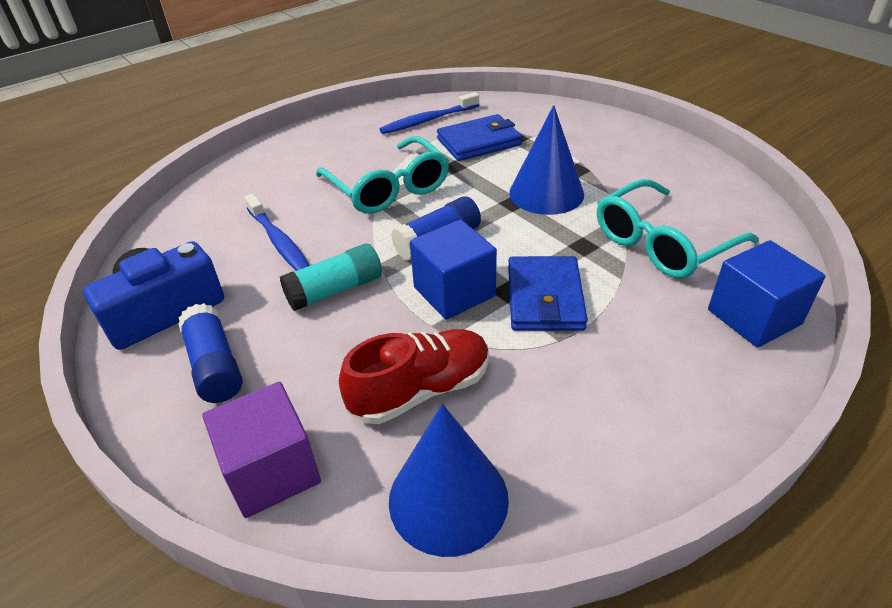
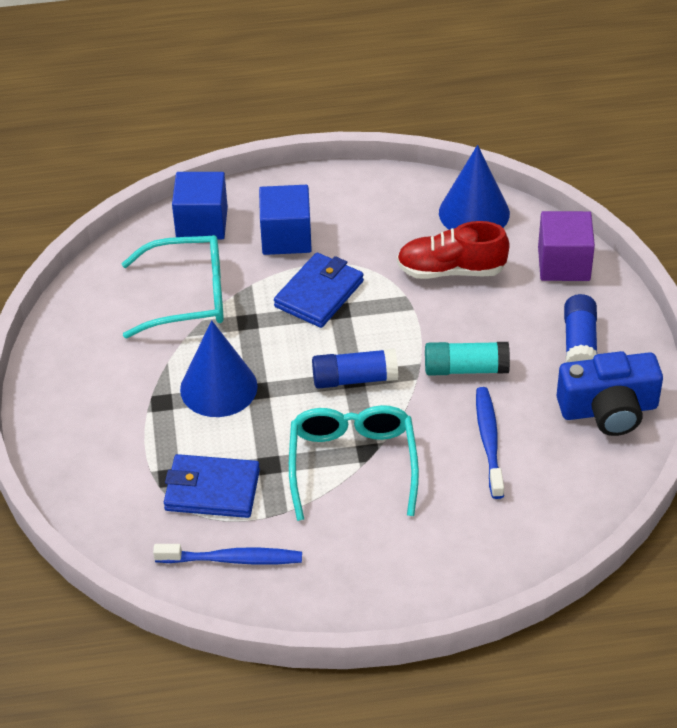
camera: 150 degrees left, 5 degrees up
blue cube [410,219,497,320] -> blue cube moved to [259,185,312,255]

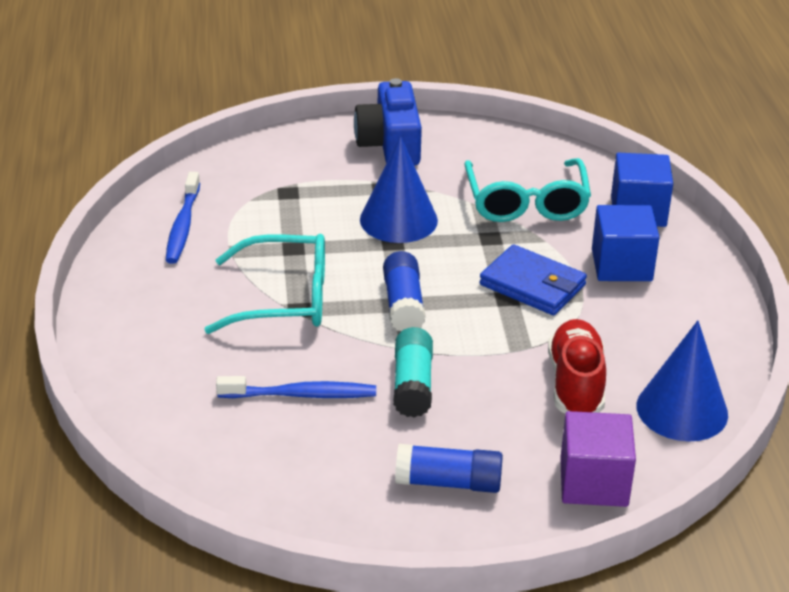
camera: 90 degrees right, 10 degrees down
blue wallet [164,454,260,518] -> none
blue camera [557,351,663,436] -> blue camera moved to [354,78,422,166]

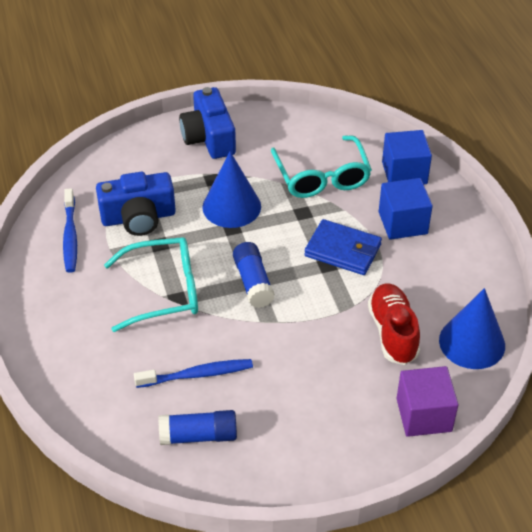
camera: 10 degrees left, 10 degrees up
turquoise glue stick [393,327,433,418] -> none
blue glue stick [395,444,503,493] -> blue glue stick moved to [159,410,237,445]
none -> blue camera [96,172,176,236]

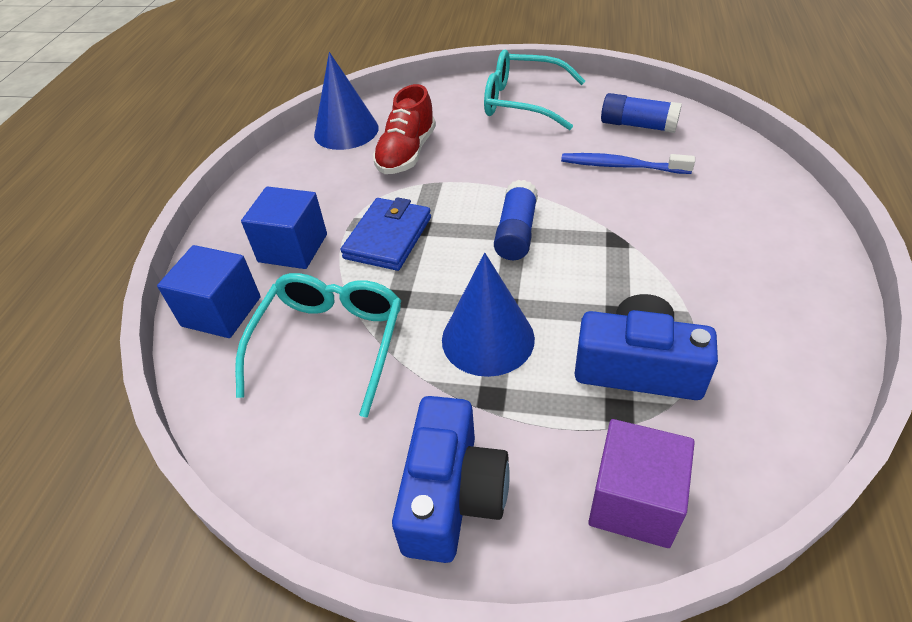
camera: 150 degrees left, 0 degrees up
blue toothbrush [63,188,77,273] -> none
turquoise glasses [104,237,198,332] -> turquoise glasses moved to [484,50,585,130]
blue wallet [304,219,382,275] -> blue wallet turned 60 degrees clockwise [341,197,431,271]
purple cube [397,366,459,437] -> purple cube moved to [588,419,695,548]

